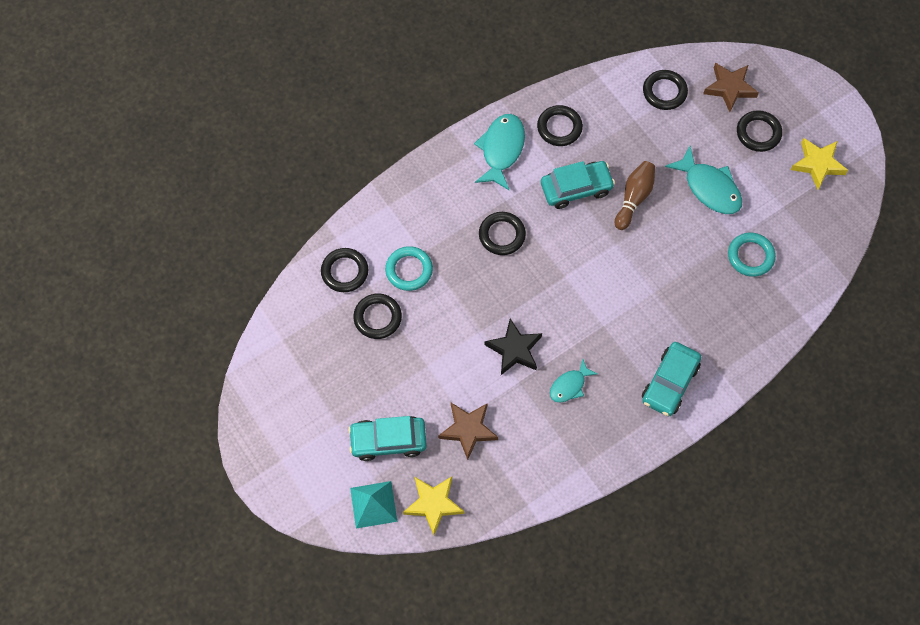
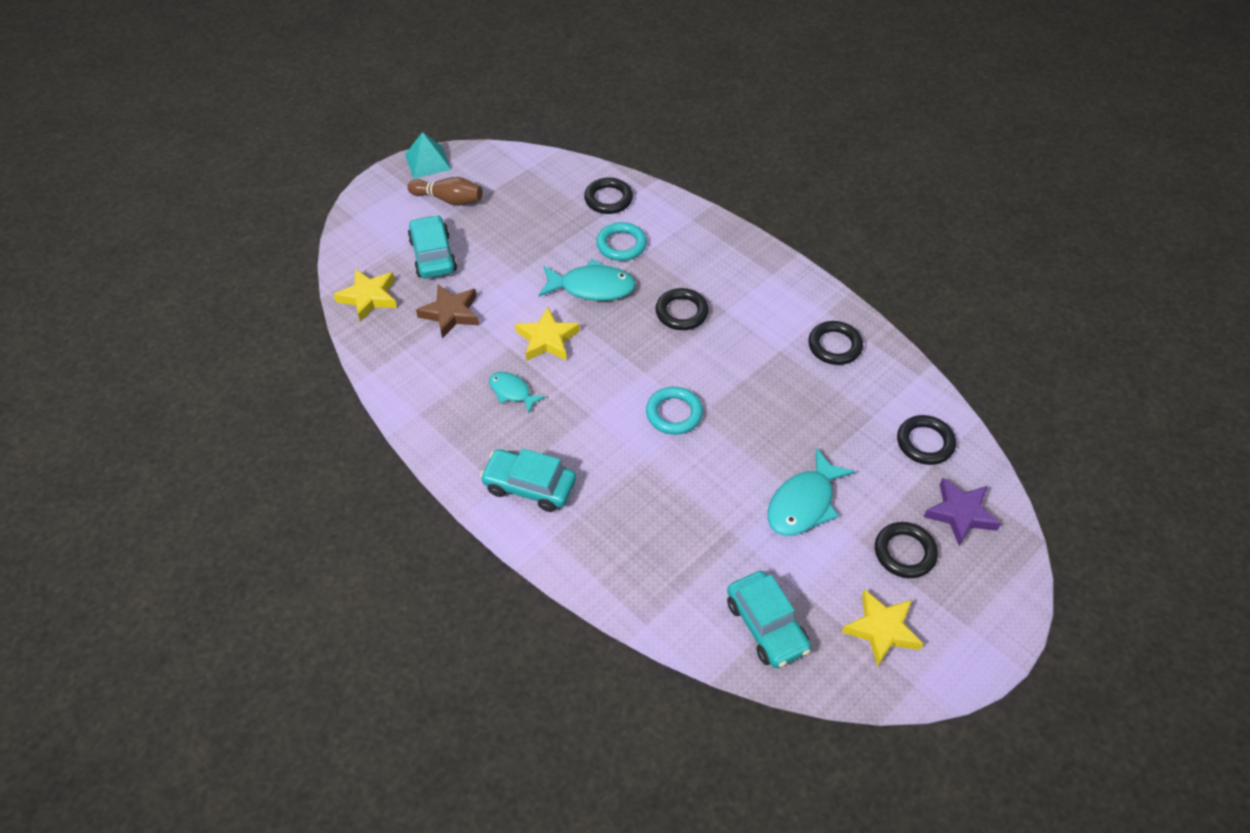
camera: 80 degrees right, 15 degrees down
turquoise pyramid [350,481,397,529] -> turquoise pyramid moved to [405,132,451,179]
black ring [353,293,402,339] -> none
turquoise fish [474,114,525,191] -> turquoise fish moved to [539,259,636,301]
black star [485,318,542,375] -> yellow star [515,307,580,361]
turquoise car [541,161,615,209] -> turquoise car moved to [727,571,811,668]
brown bowling pin [615,161,655,230] -> brown bowling pin moved to [407,177,483,206]
brown star [703,63,759,112] -> purple star [924,478,1001,546]
turquoise ring [728,233,776,277] -> turquoise ring moved to [646,387,703,435]

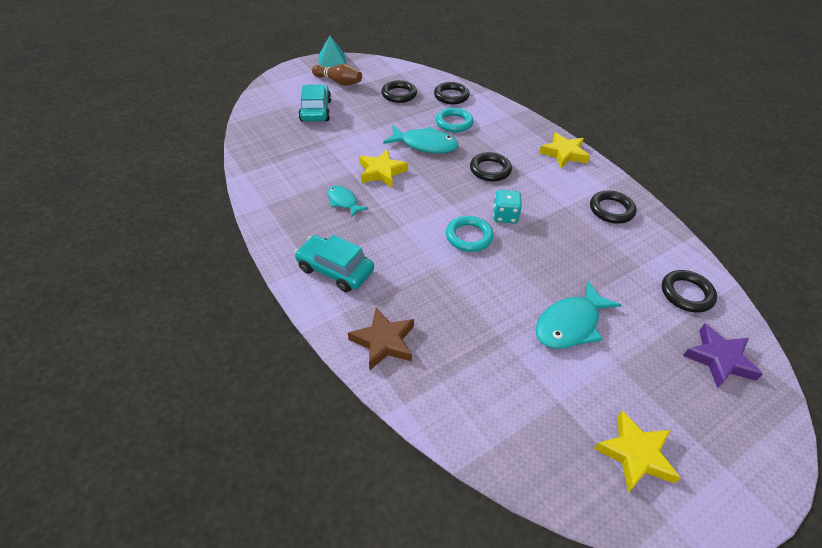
camera: 10 degrees right, 5 degrees down
yellow star [333,269,397,322] -> yellow star moved to [539,132,590,168]
brown star [416,285,479,339] -> brown star moved to [348,307,414,370]
turquoise car [727,571,811,668] -> none
black ring [875,522,938,578] -> black ring moved to [381,80,417,103]
none -> turquoise dice [493,190,522,224]

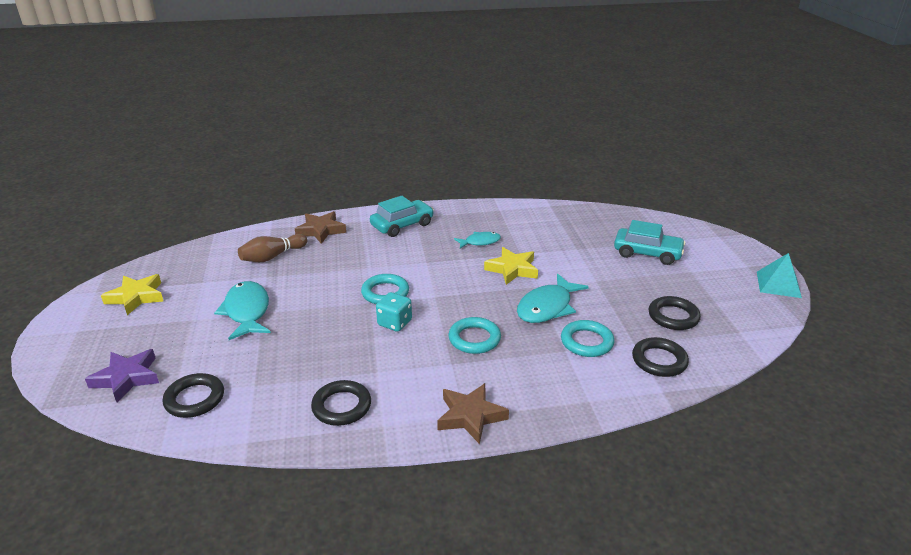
camera: 115 degrees right, 15 degrees down
brown bowling pin [312,64,362,86] -> brown bowling pin moved to [238,234,307,262]
black ring [470,152,512,182] -> turquoise ring [448,317,501,354]
yellow star [539,132,590,168] -> brown star [437,383,509,444]

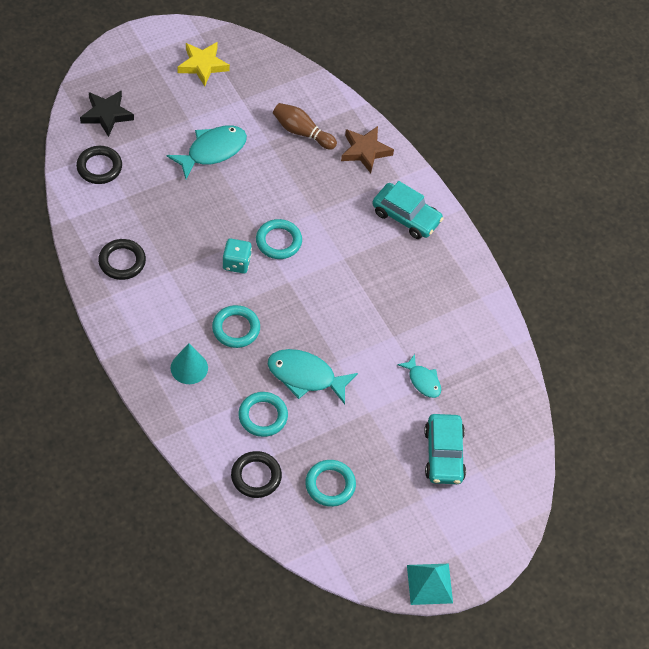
camera: 65 degrees right, 25 degrees up
purple star [85,349,159,402] -> black star [80,90,134,137]
brown star [437,383,509,444] -> none
turquoise fish [454,232,501,249] -> turquoise fish moved to [397,354,441,398]
yellow star [484,247,538,285] -> none
black ring [648,296,701,330] -> turquoise ring [305,460,356,507]
none -> turquoise cone [171,343,208,384]

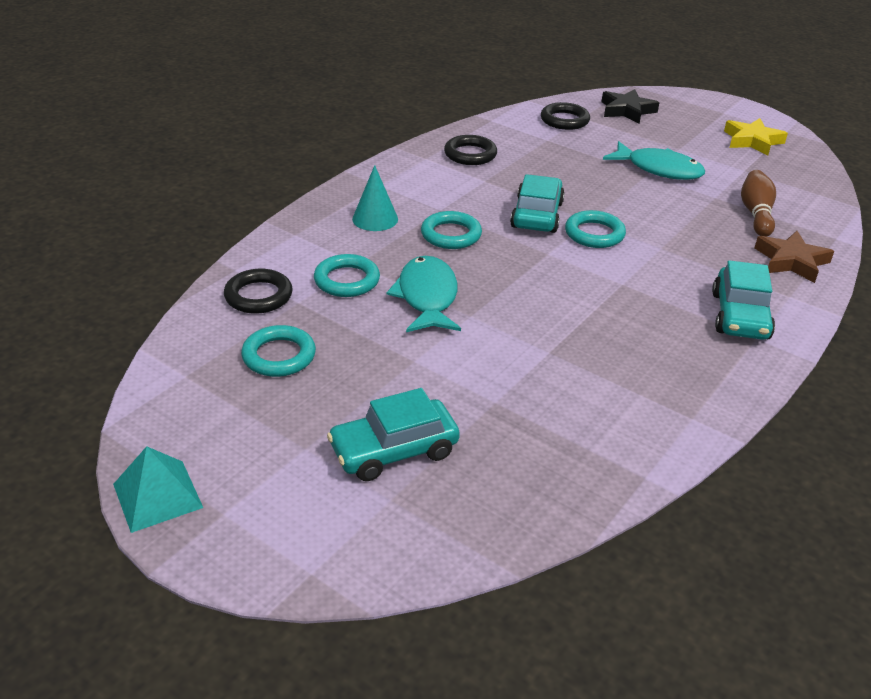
camera: 70 degrees right, 20 degrees down
turquoise dice [223,238,252,273] -> turquoise car [510,174,565,233]
turquoise fish [397,354,441,398] -> none

